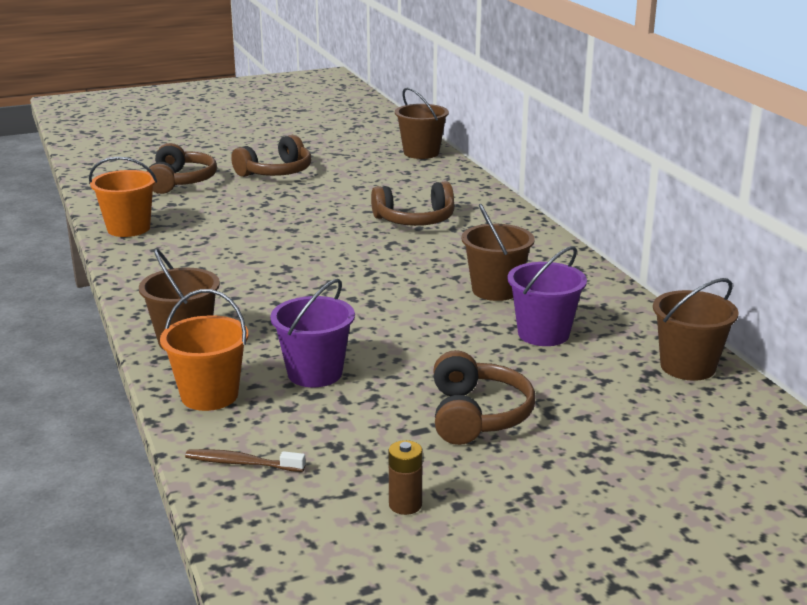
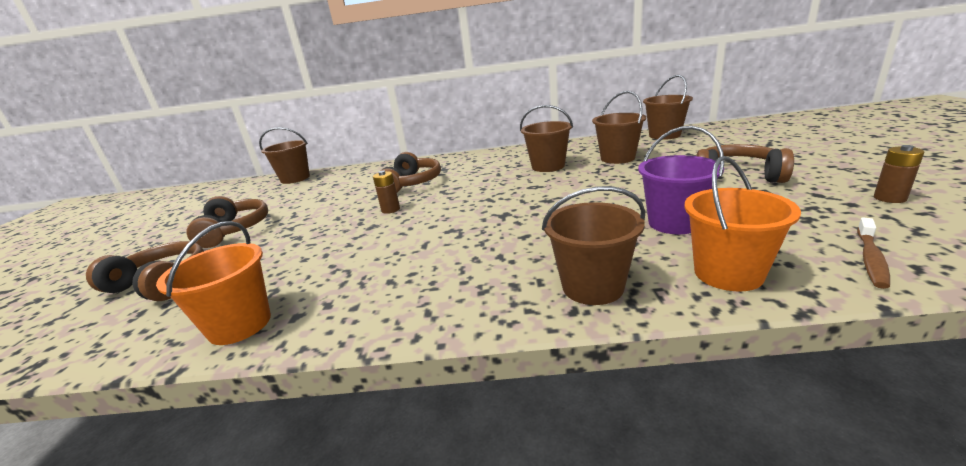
camera: 65 degrees left, 0 degrees up
purple bucket [507,246,587,346] -> brown bucket [592,91,646,164]
none -> brown battery [373,171,400,214]

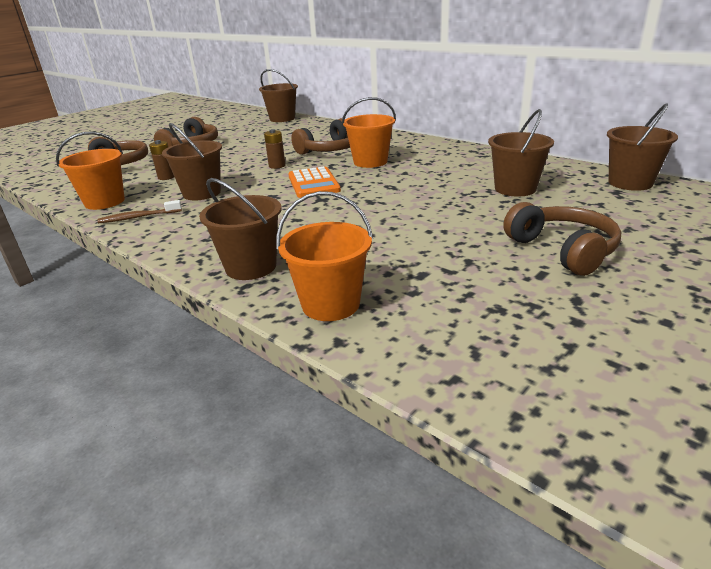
camera: 40 degrees right, 5 degrees up
brown bucket [520,105,573,172] -> brown bucket moved to [162,123,222,200]
purple bucket [638,126,724,234] -> none
brown toothbrush [857,218,890,289] -> brown toothbrush moved to [97,200,182,223]
brown battery [874,145,925,203] -> brown battery moved to [149,140,174,180]
none -> orange calculator [288,166,341,198]
none -> orange bucket [342,97,396,168]

